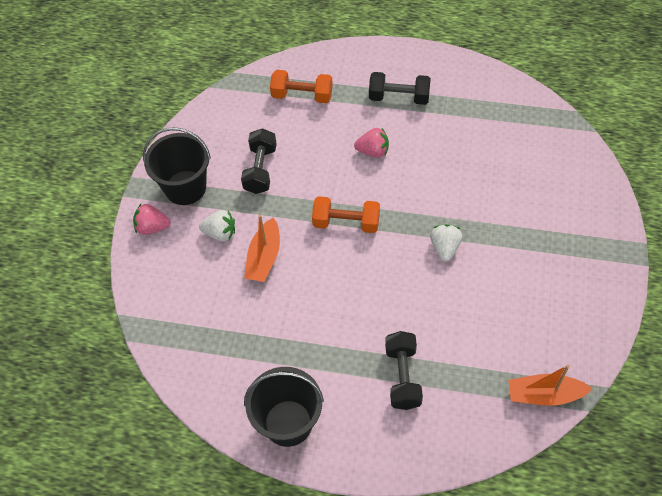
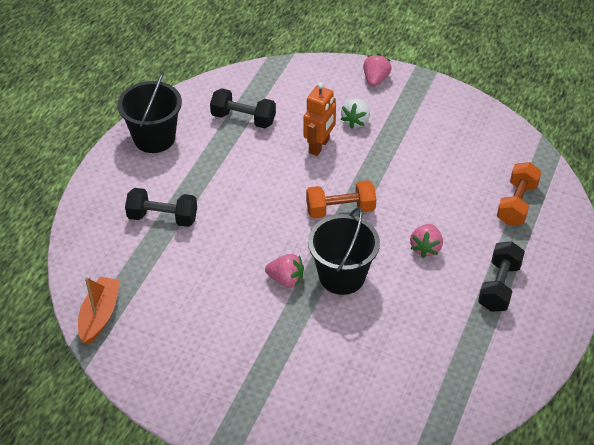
camera: 100 degrees right, 10 degrees down
black bucket [143,127,211,205] -> black bucket moved to [308,207,380,295]
black dumbbell [241,128,277,194] -> black dumbbell moved to [210,88,276,128]
orange boat [244,215,280,282] -> orange robot [303,82,336,156]
orange dumbbell [312,196,380,233] -> orange dumbbell turned 60 degrees clockwise [306,180,376,219]
white strawberry [430,224,462,262] -> pink strawberry [265,254,304,288]

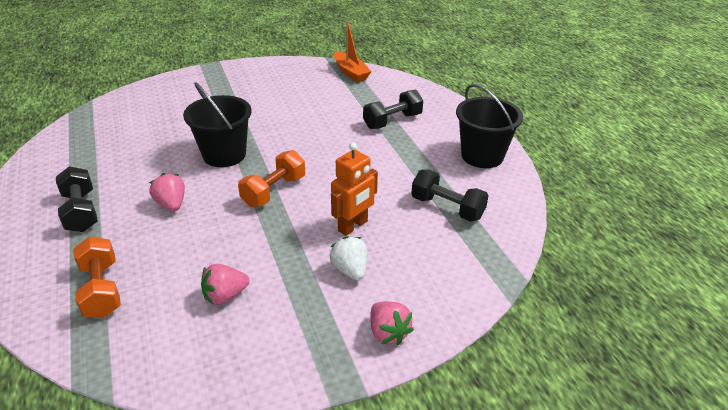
camera: 135 degrees right, 10 degrees down
black dumbbell [210,88,276,128] -> black dumbbell turned 60 degrees clockwise [411,169,489,222]
pink strawberry [265,254,304,288] -> pink strawberry moved to [201,264,249,305]
orange robot [303,82,336,156] -> orange robot turned 120 degrees counterclockwise [331,142,378,236]

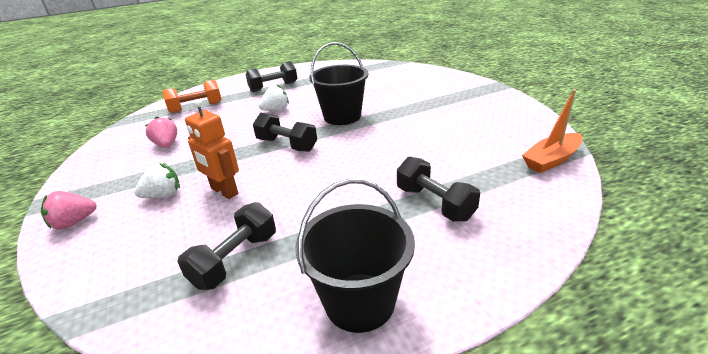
camera: 90 degrees right, 5 degrees down
pink strawberry [149,173,185,211] -> white strawberry [259,85,289,111]
orange dumbbell [238,150,305,207] -> black dumbbell [253,113,317,152]

